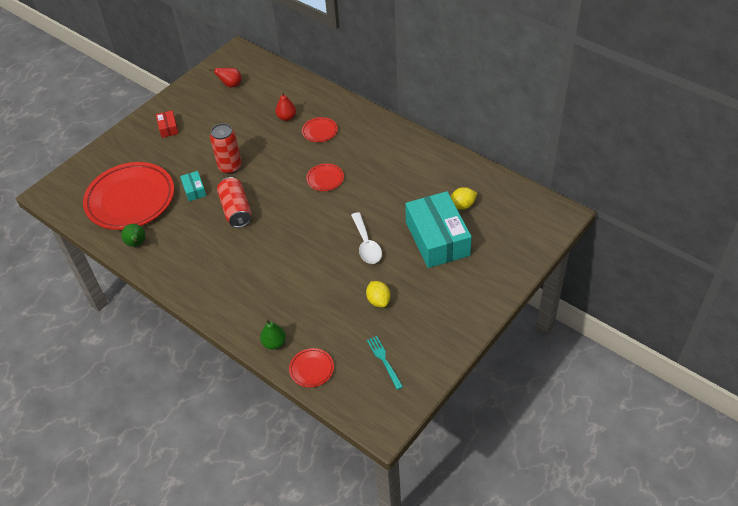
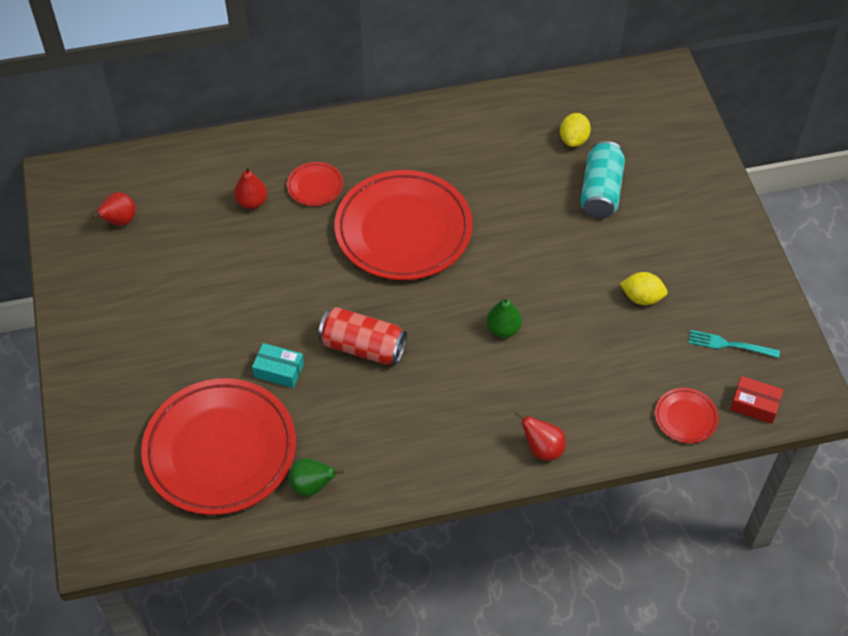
camera: 55 degrees left, 5 degrees up
red box [156,110,179,138] -> red box moved to [730,376,783,424]
red can [210,123,242,174] -> none
green pear [260,319,286,350] -> green pear moved to [487,297,522,338]
red plate [306,164,344,191] -> red plate [334,170,473,280], size x2.38
white spoon [351,212,382,264] -> none
turquoise box [405,191,472,268] -> turquoise can [580,141,625,219]
none -> red pear [515,411,566,461]

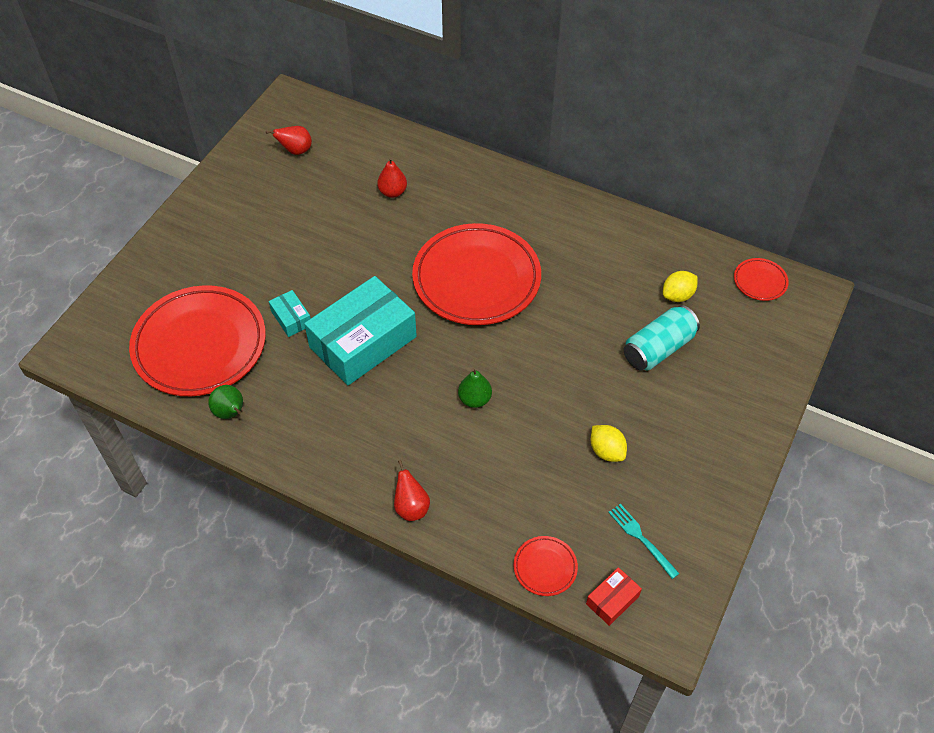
camera: 40 degrees right, 0 degrees up
red plate [287,162,343,206] -> red plate moved to [734,258,789,301]
red can [318,307,407,365] -> turquoise box [304,276,417,386]
red box [730,376,783,424] -> red box turned 75 degrees clockwise [586,567,642,626]

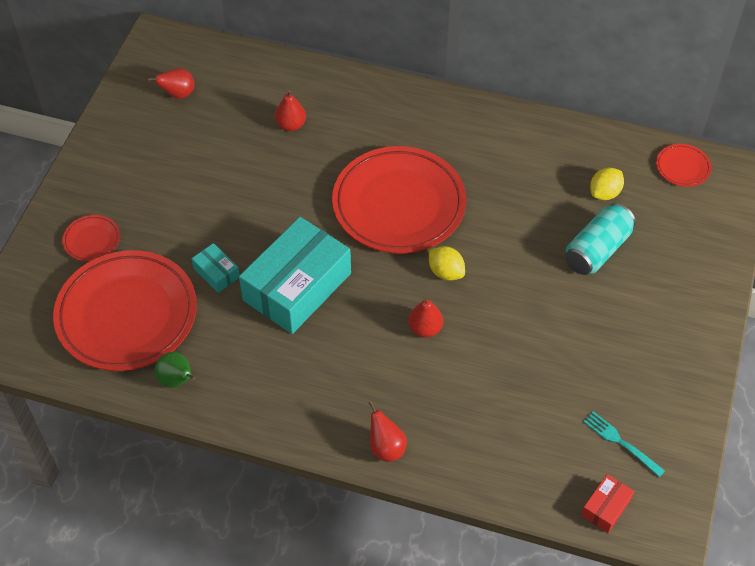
camera: 10 degrees left, 0 degrees up
green pear [458,368,492,408] -> red pear [408,297,443,337]
red plate [514,536,578,596] -> red plate moved to [62,215,120,261]
yellow lemon [591,425,627,462] -> yellow lemon moved to [429,246,465,281]

